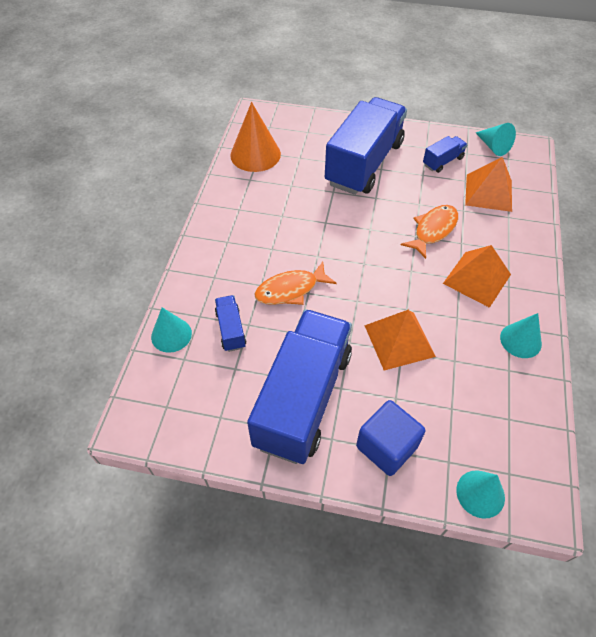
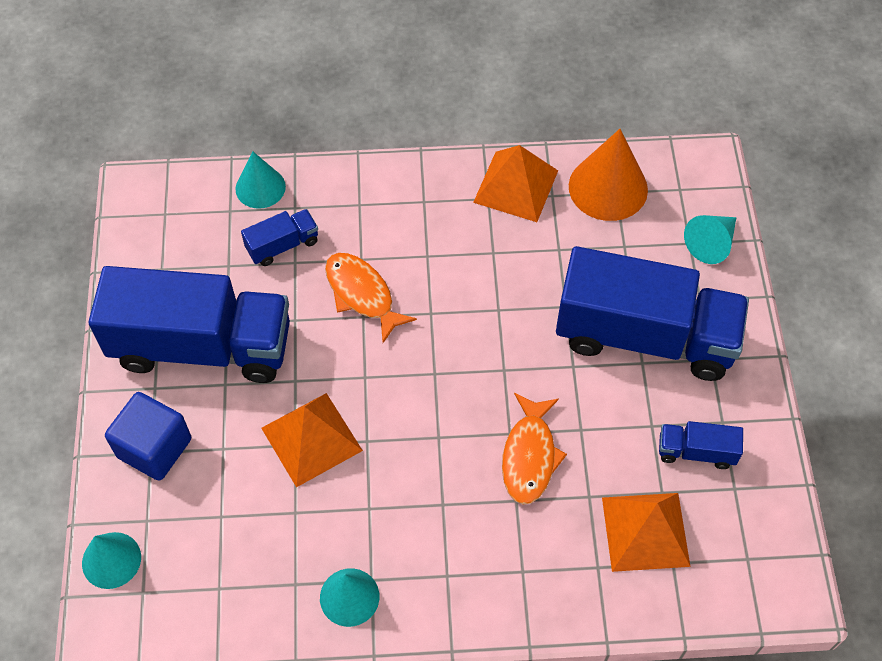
camera: 75 degrees right, 5 degrees up
orange fish [401,205,458,259] -> orange fish turned 75 degrees clockwise [502,393,567,505]
blue truck [423,136,468,173] -> blue truck turned 150 degrees clockwise [659,421,743,469]
orange pyramid [443,245,511,308] -> orange pyramid moved to [473,145,558,222]
turquoise cone [476,123,516,156] -> turquoise cone moved to [684,215,736,264]

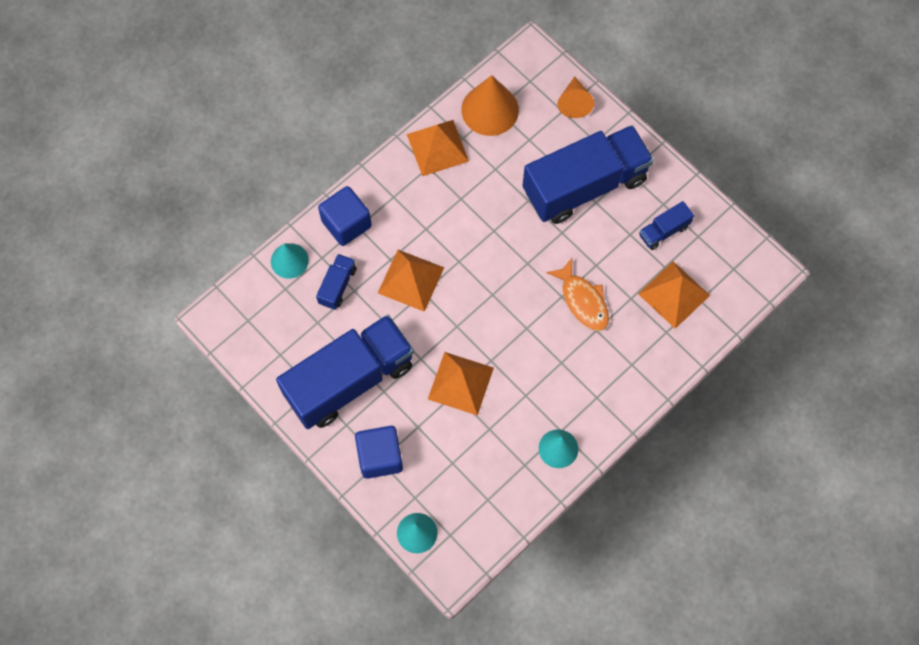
camera: 40 degrees left, 10 degrees up
orange fish [325,253,417,343] -> orange pyramid [378,250,444,312]
turquoise cone [684,215,736,264] -> orange cone [557,76,594,118]
none -> blue cube [318,186,372,246]

